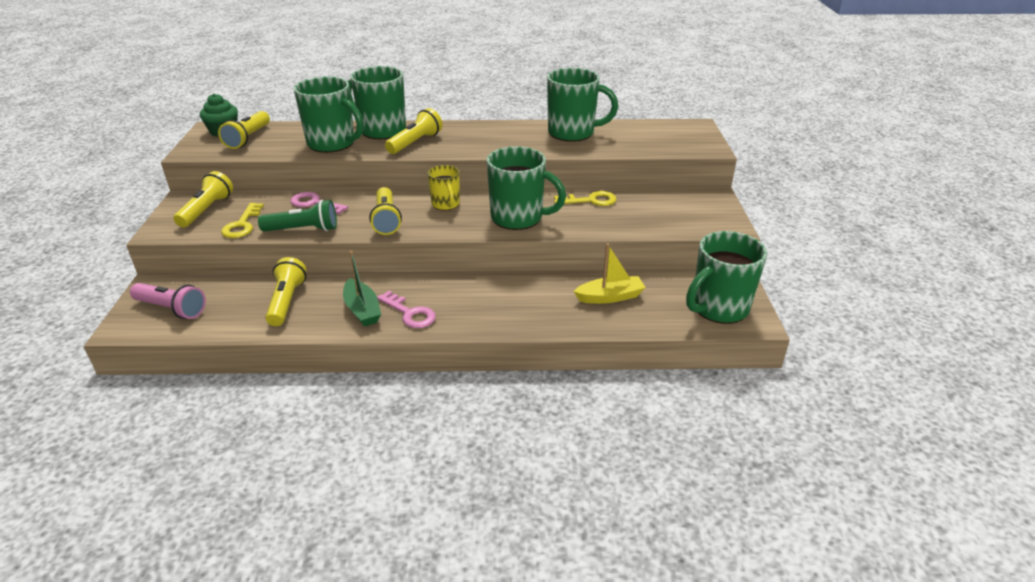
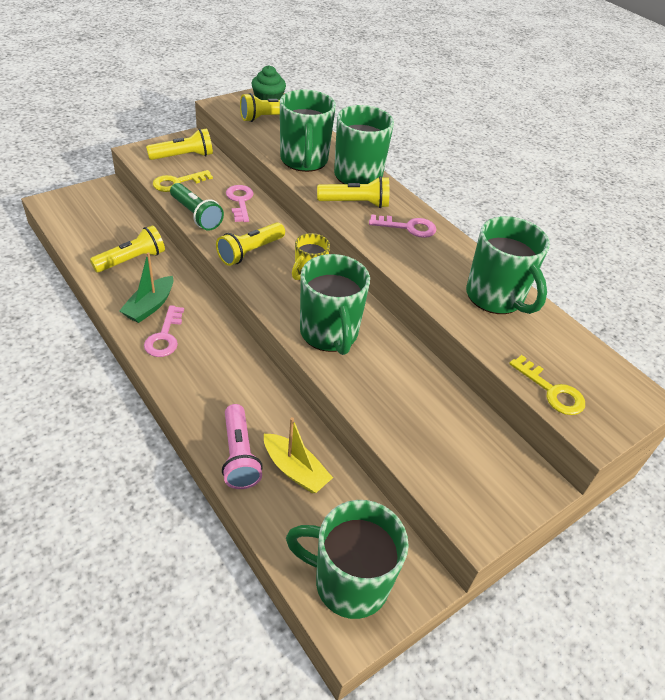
camera: 50 degrees right, 10 degrees up
pink flashlight [130,283,206,319] -> pink flashlight moved to [222,404,263,489]
yellow key [554,191,617,206] -> yellow key moved to [509,355,585,415]
none -> pink key [369,214,436,238]

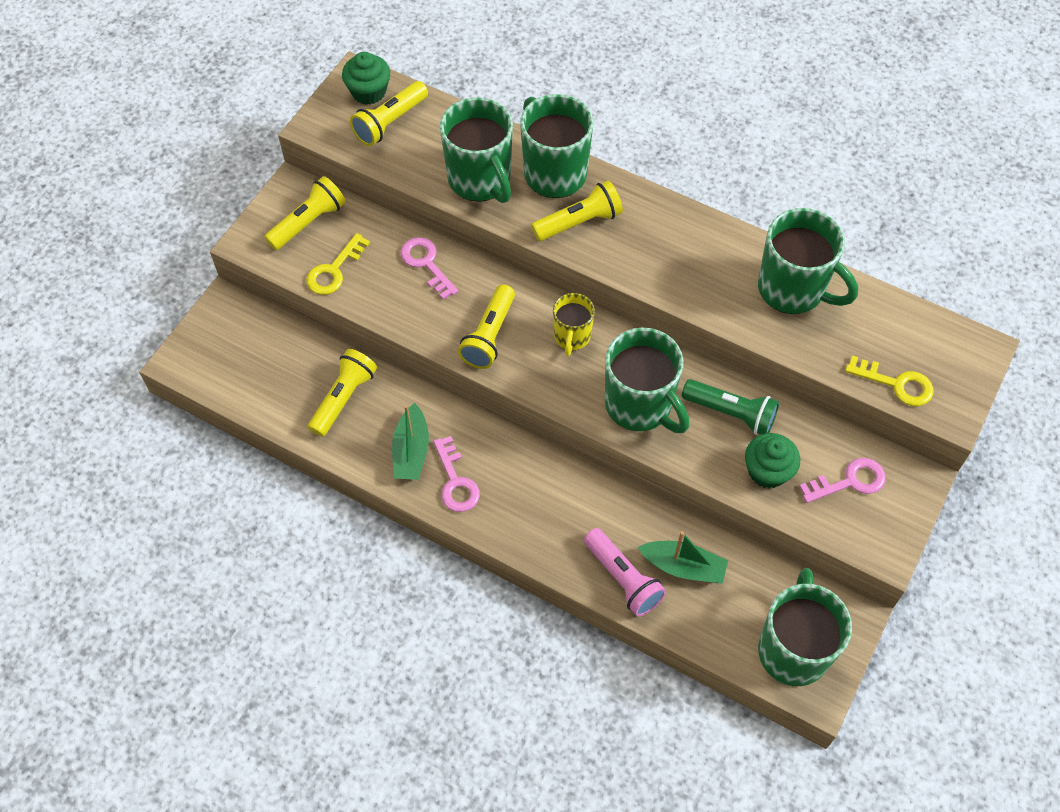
camera: 20 degrees left, 15 degrees up
green flashlight [170,183,224,231] -> green flashlight moved to [682,379,779,435]
yellow boat [264,417,333,493] -> green boat [638,531,728,584]
green mug [286,500,409,619] -> green mug turned 105 degrees clockwise [758,568,852,686]
pink key [369,214,436,238] -> pink key moved to [799,458,886,503]
none -> green cupcake [745,433,800,488]

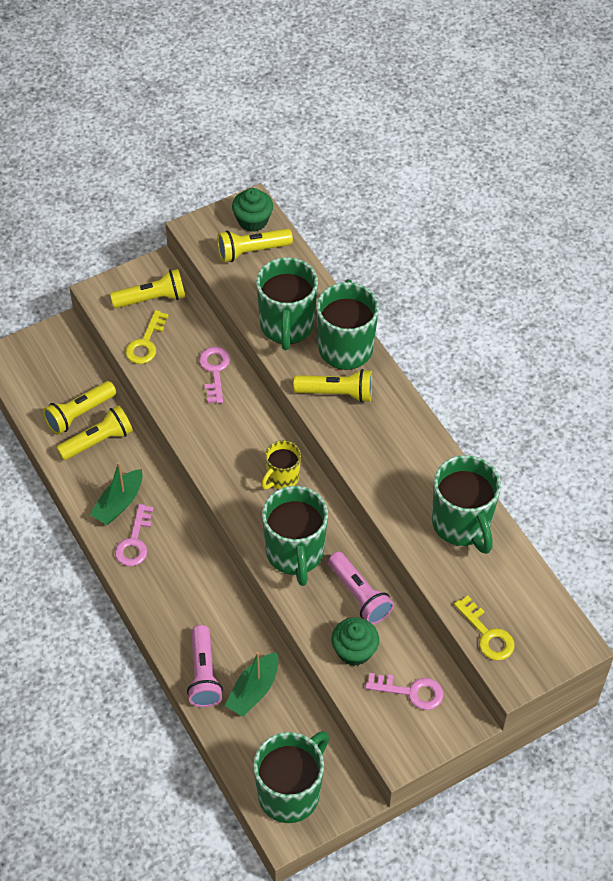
camera: 30 degrees right, 5 degrees down
yellow key [306,233,370,295] -> yellow key turned 45 degrees counterclockwise [125,310,169,364]
yellow flashlight [458,284,515,369] -> yellow flashlight moved to [43,381,116,435]
green boat [638,531,728,584] -> green boat turned 75 degrees clockwise [225,652,278,717]
green flashlight [682,379,779,435] -> pink flashlight [328,551,394,624]

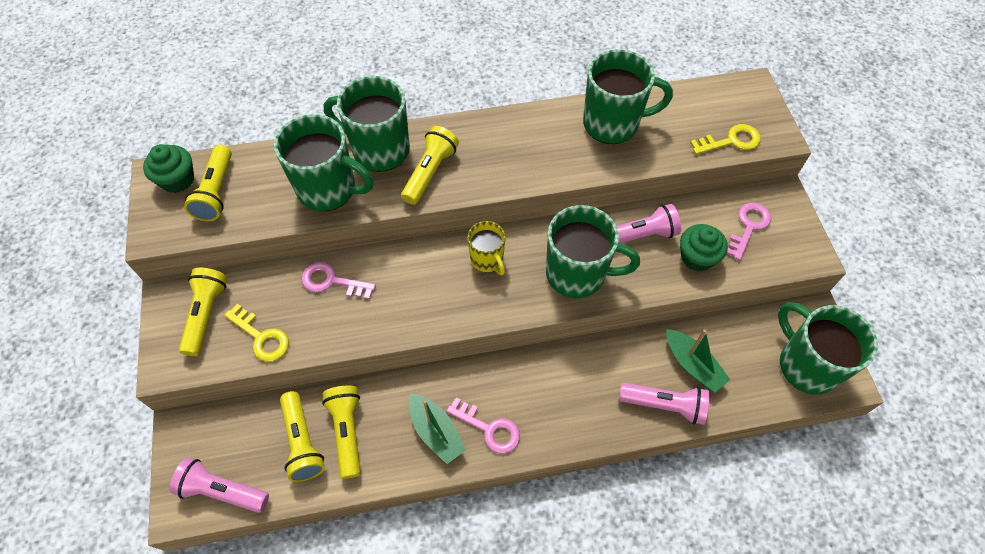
camera: 70 degrees left, 5 degrees up
none -> pink flashlight [170,458,269,513]

